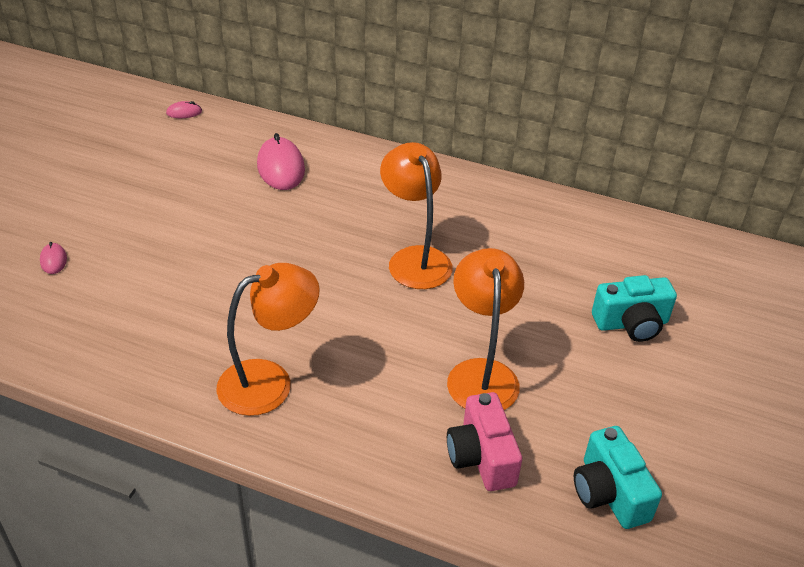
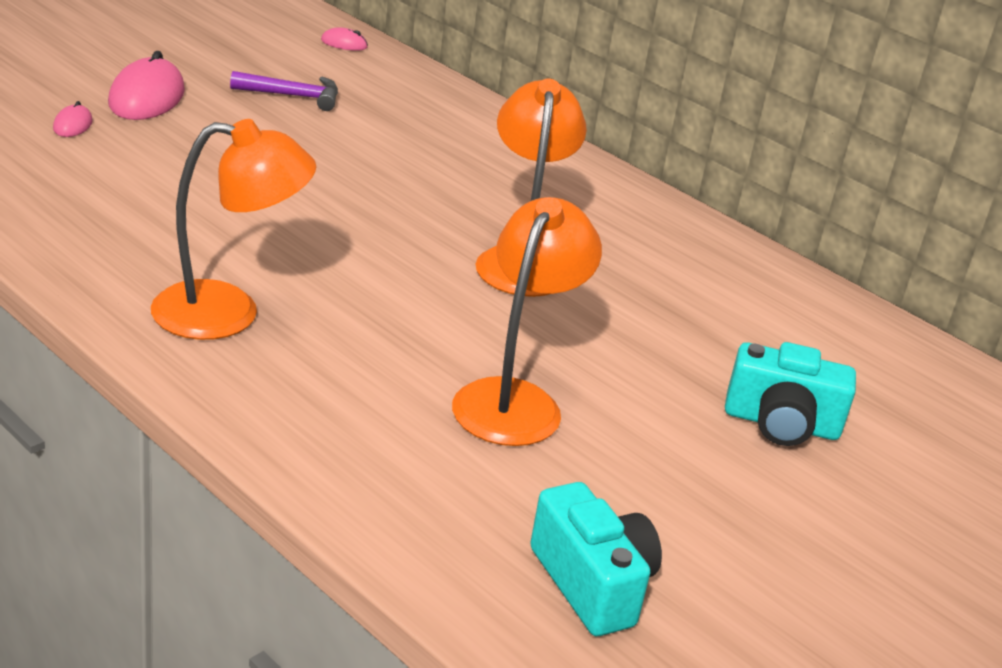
camera: 20 degrees right, 10 degrees down
pink mouse [257,133,305,190] -> pink mouse moved to [108,51,185,120]
pink camera [447,392,522,491] -> none
turquoise camera [574,426,662,529] -> turquoise camera turned 150 degrees clockwise [530,482,662,636]
none -> purple hammer [230,71,338,111]

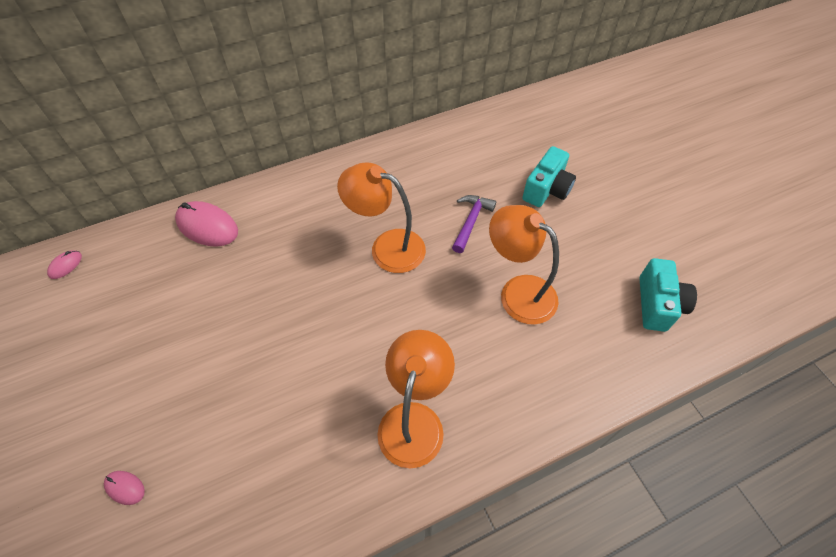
camera: 65 degrees left, 25 degrees up
pink mouse [108,51,185,120] -> pink mouse moved to [175,201,238,247]
purple hammer [230,71,338,111] -> purple hammer moved to [452,195,496,253]
turquoise camera [530,482,662,636] -> turquoise camera turned 105 degrees clockwise [640,258,697,332]

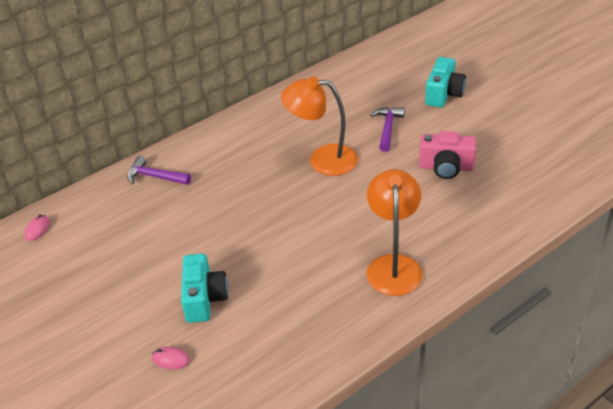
camera: 10 degrees left, 15 degrees down
pink mouse [175,201,238,247] -> purple hammer [127,156,191,185]
orange lamp [489,205,559,325] -> pink camera [419,131,476,179]
turquoise camera [640,258,697,332] -> turquoise camera moved to [181,254,228,323]

